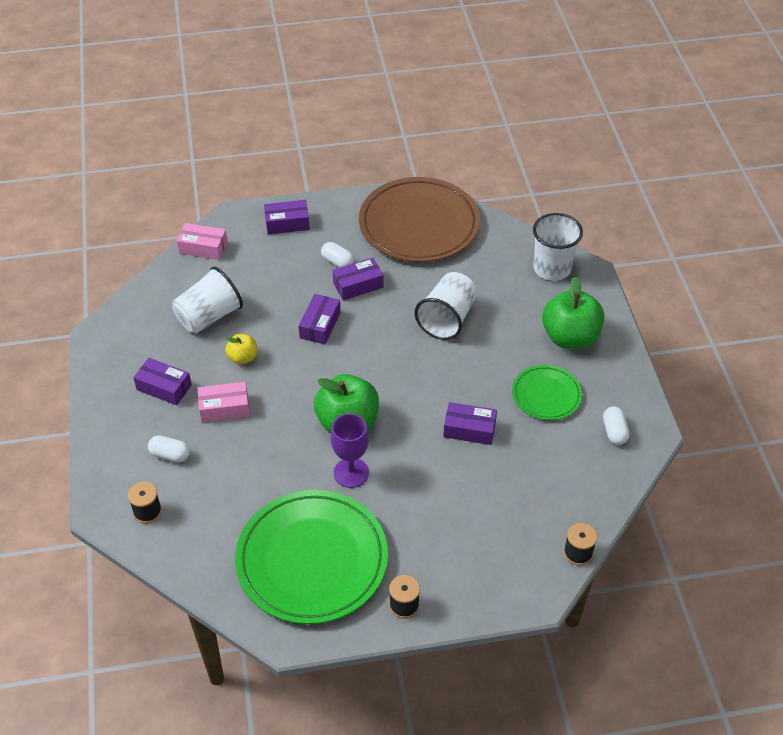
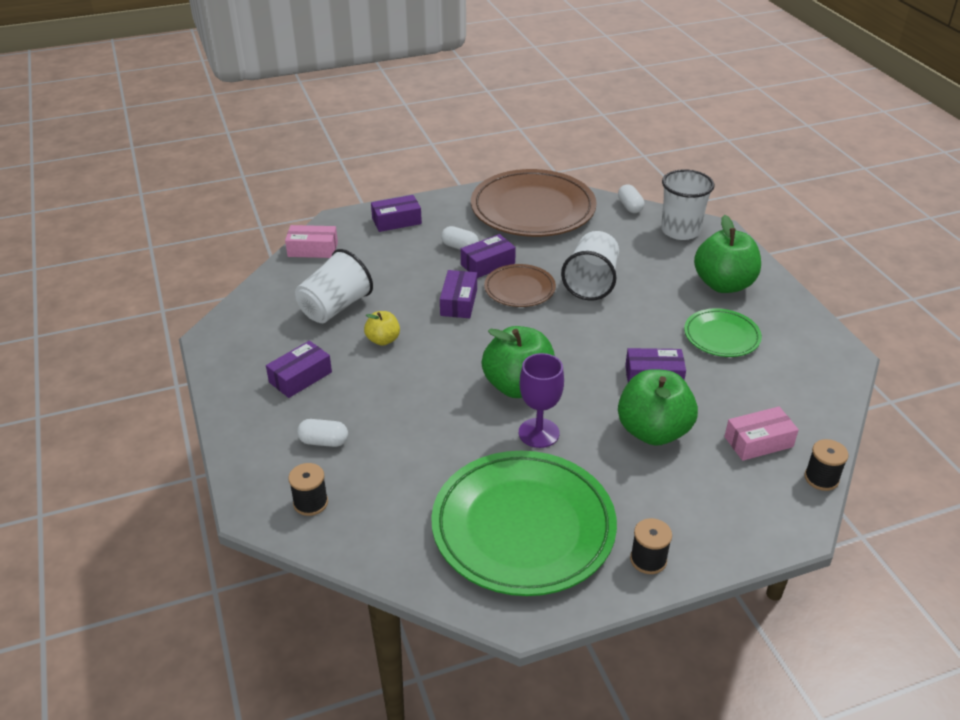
camera: 10 degrees left, 10 degrees down
purple box [133,358,192,405] -> purple box turned 60 degrees counterclockwise [266,341,332,398]
pink box [198,382,250,422] -> pink box moved to [724,407,799,461]
white capsule [603,406,629,445] -> white capsule moved to [618,184,644,213]
none -> brown plate [484,264,556,307]
none -> green apple [618,369,698,446]

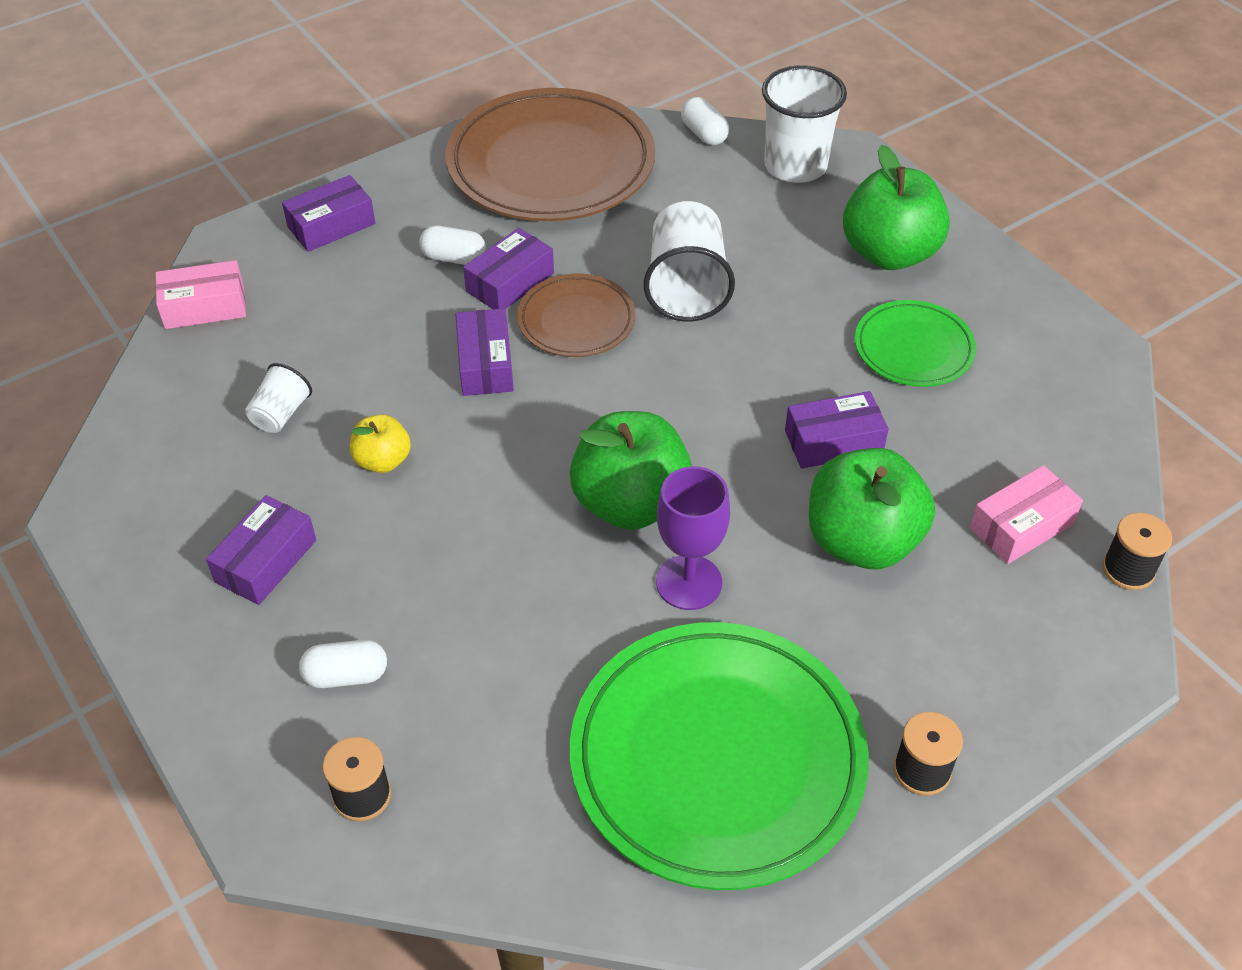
camera: 15 degrees left, 10 degrees up
white cup [295,249,373,323] -> white cup [245,363,312,433], size x0.53

